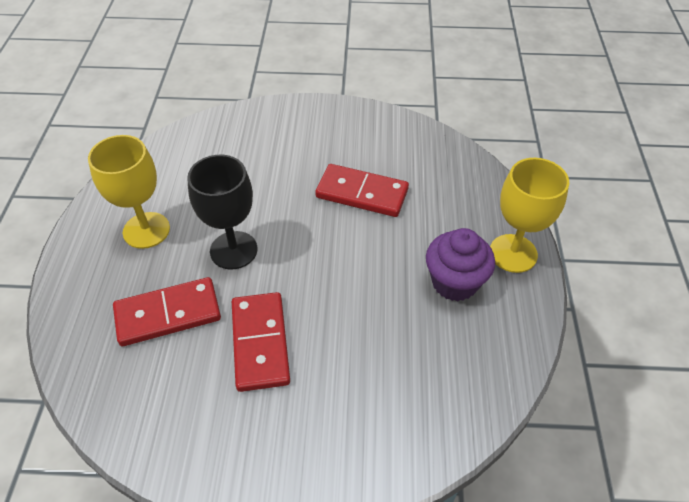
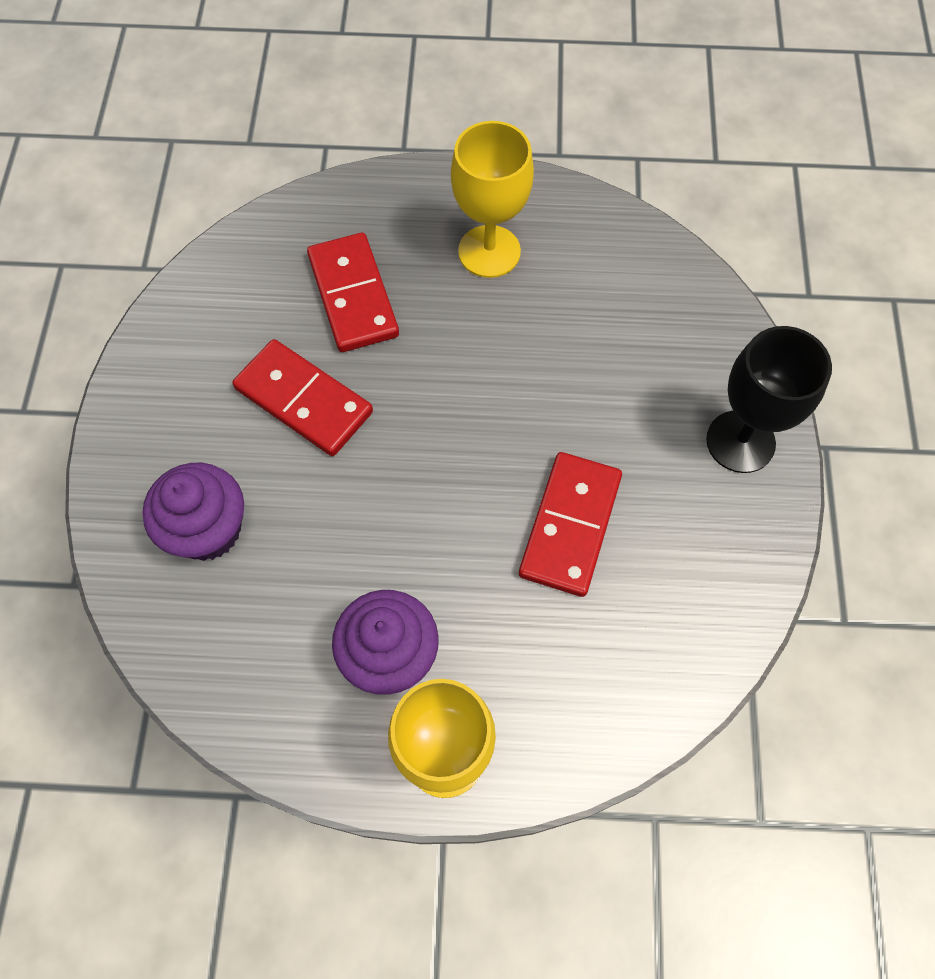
camera: 90 degrees right, 15 degrees up
black goblet [187,155,258,269] -> black goblet moved to [706,326,832,473]
red domino [232,292,290,392] -> red domino turned 45 degrees clockwise [233,339,373,456]
none -> purple cupcake [142,463,244,561]

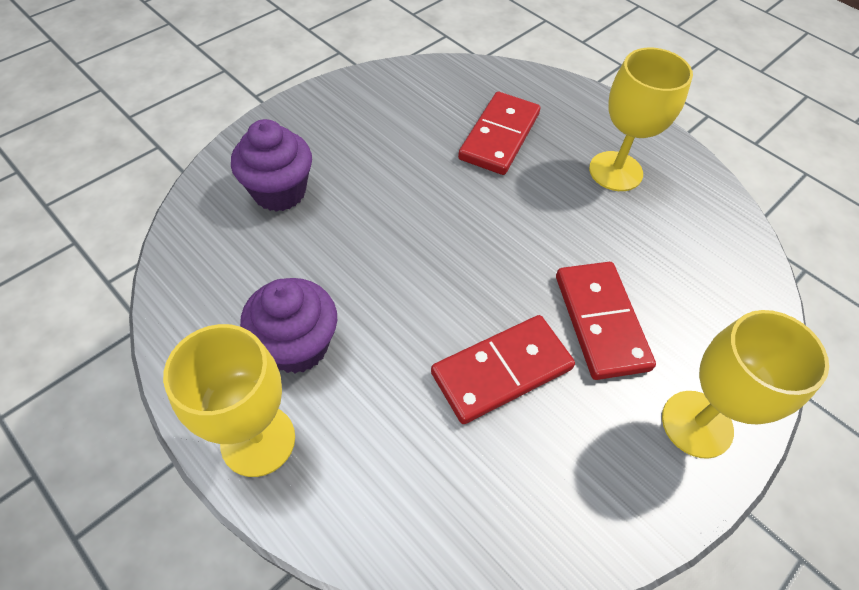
camera: 40 degrees right, 10 degrees down
red domino [233,339,373,456] -> red domino moved to [556,262,656,380]
black goblet [706,326,832,473] -> yellow goblet [662,310,829,459]

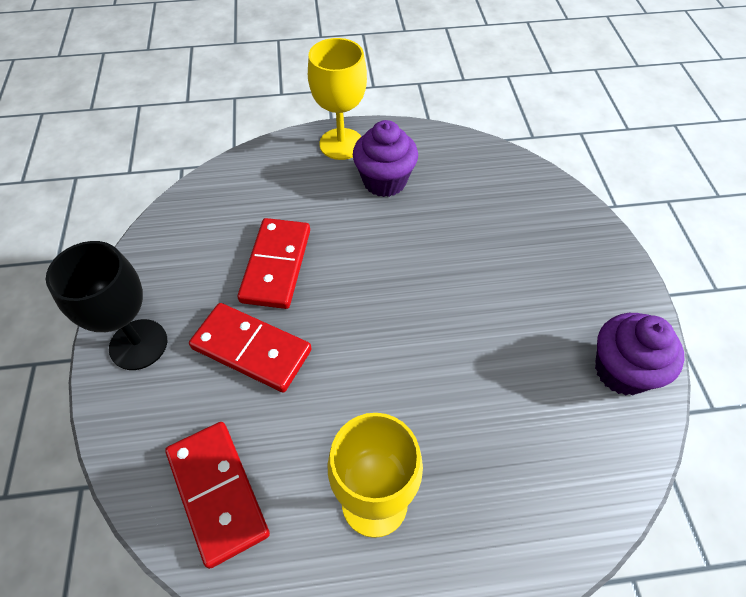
camera: 130 degrees right, 0 degrees up
purple cupcake [231,119,312,212] -> purple cupcake moved to [595,313,684,396]
red domino [458,92,540,175] -> red domino moved to [165,422,270,569]
yellow goblet [662,310,829,459] -> black goblet [46,241,167,370]

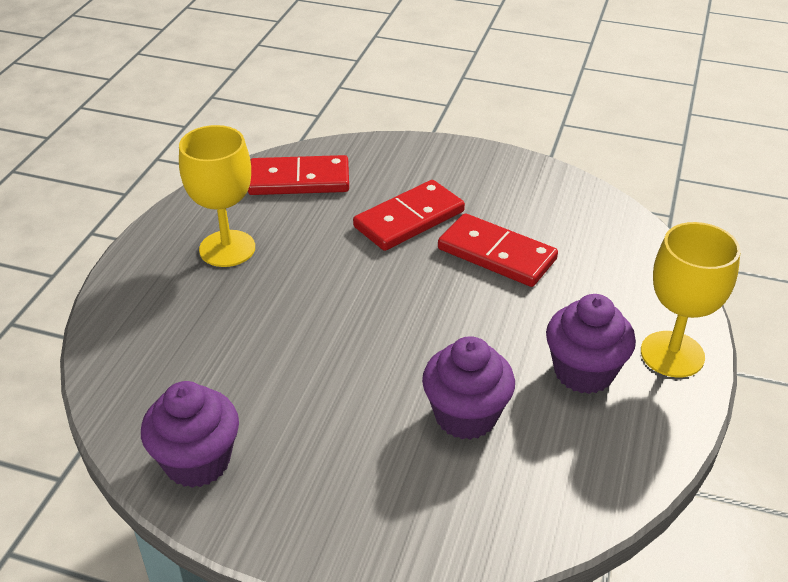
camera: 115 degrees right, 15 degrees down
black goblet [46,241,167,370] -> none
none -> purple cupcake [422,336,515,440]

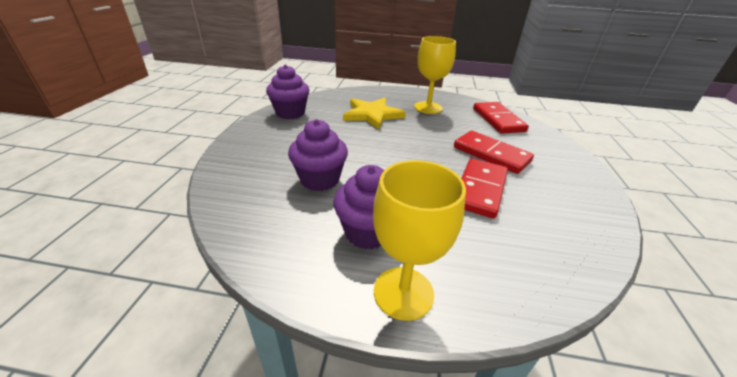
camera: 80 degrees right, 5 degrees down
none -> yellow star [343,98,406,129]

